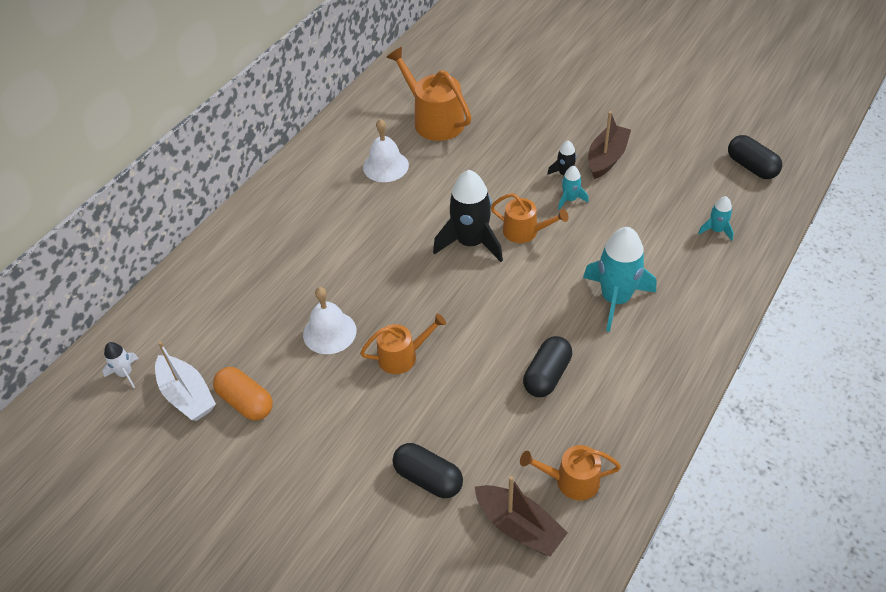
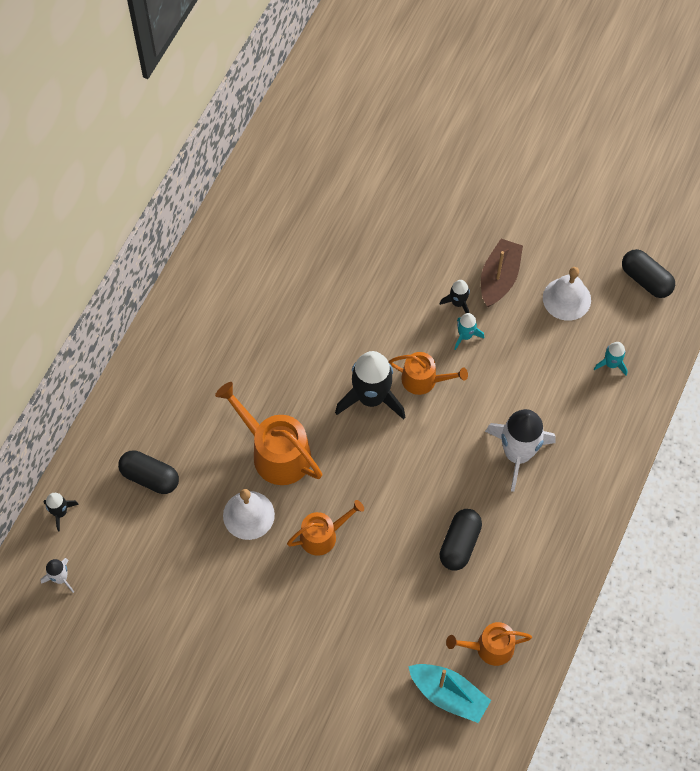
camera: 10 degrees left, 15 degrees up
white boat [155,341,216,421] -> none
orange capsule [213,367,273,421] -> none
white bell [363,119,409,182] -> white bell moved to [543,267,591,321]
orange watering can [386,47,471,141] -> orange watering can moved to [215,382,322,485]
black capsule [393,443,463,498] -> black capsule moved to [118,450,179,494]
brown boat [475,476,568,557] -> turquoise boat [408,664,491,723]
turquoise rocket [583,227,656,332] -> white rocket [485,409,555,492]
none -> black rocket [43,493,79,532]

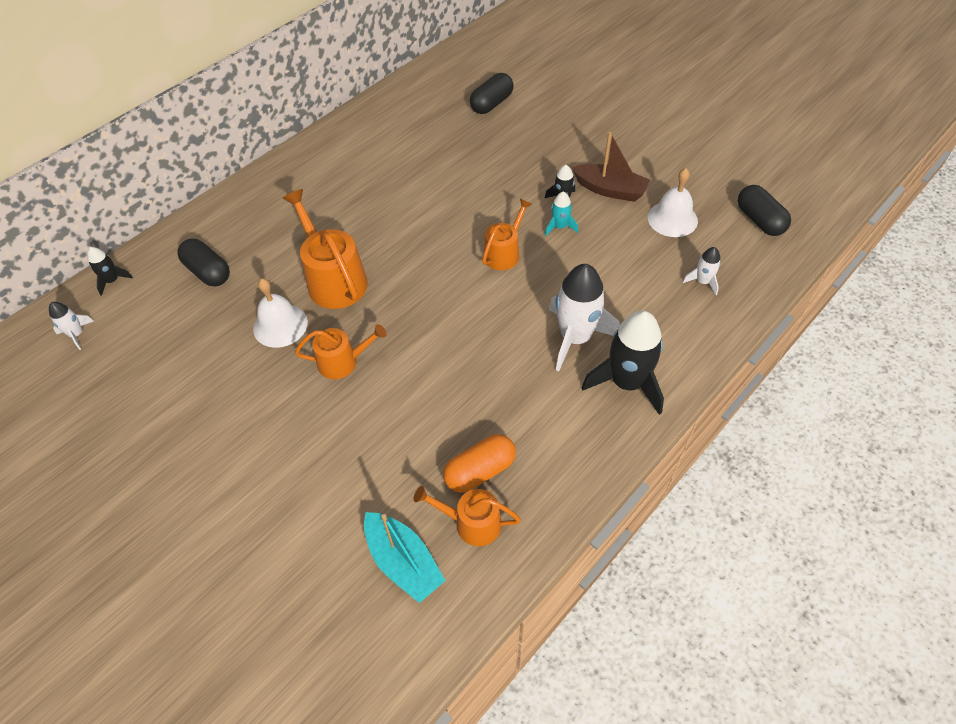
camera: 20 degrees right, 10 degrees down
black rocket [335,351,405,420] -> black rocket moved to [582,310,664,415]
orange watering can [389,352,468,395] -> orange watering can turned 90 degrees counterclockwise [482,199,531,270]
black capsule [439,509,482,570] -> black capsule moved to [470,73,514,114]
brown boat [481,239,523,307] -> brown boat turned 75 degrees clockwise [572,132,650,202]
turquoise rocket [594,342,628,376] -> white rocket [683,247,721,295]
none -> orange capsule [443,434,516,493]

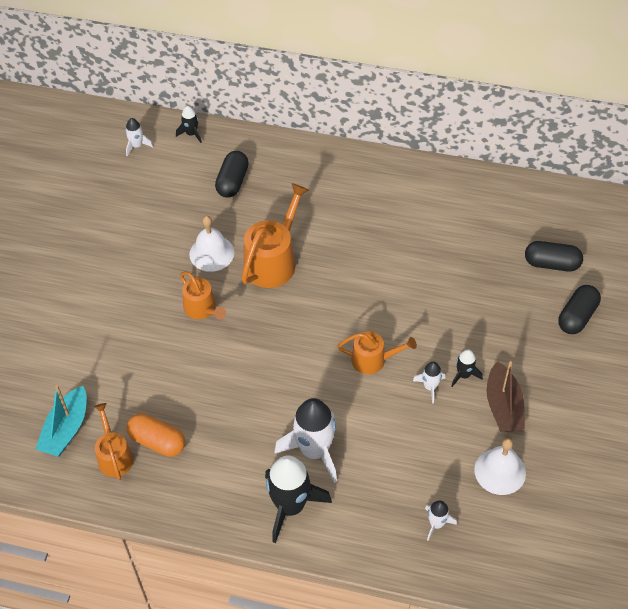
camera: 60 degrees right, 0 degrees up
turquoise rocket [545,192,578,236] -> white rocket [413,362,445,404]
black capsule [738,185,791,236] -> black capsule moved to [558,285,601,334]

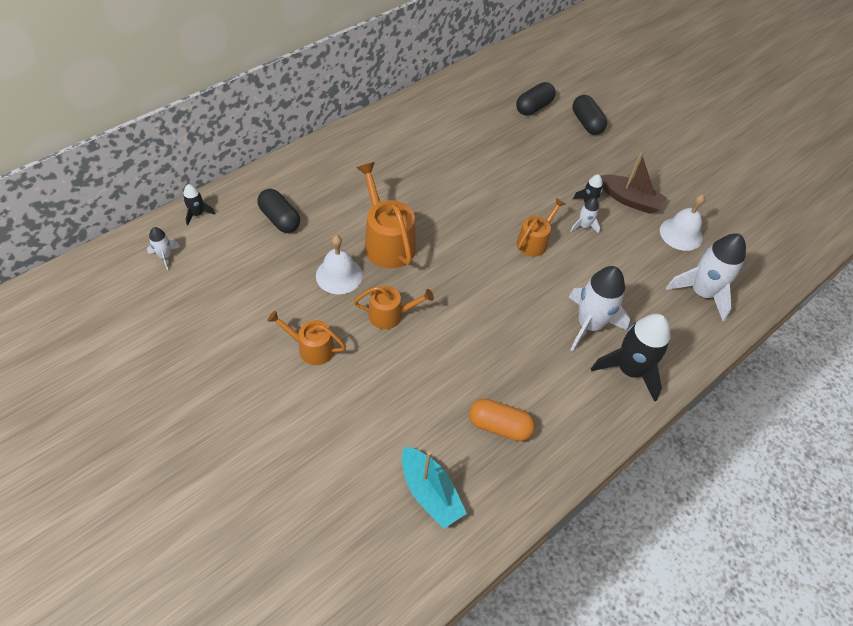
camera: 60 degrees left, 0 degrees up
orange watering can [94,403,134,480] -> orange watering can moved to [267,311,346,365]
orange capsule [126,413,185,457] -> orange capsule turned 45 degrees clockwise [469,399,535,441]
white rocket [425,500,457,541] -> white rocket [666,234,746,321], size x2.08

